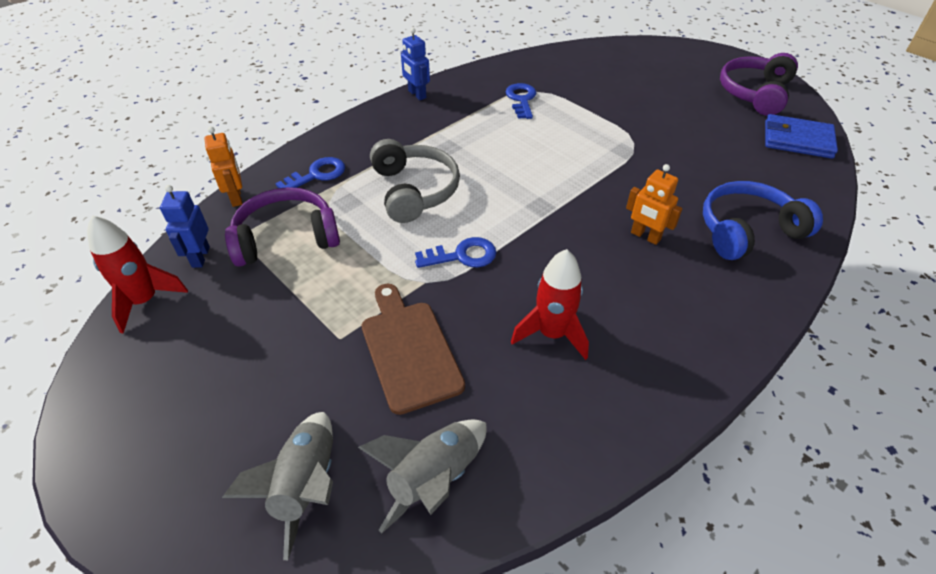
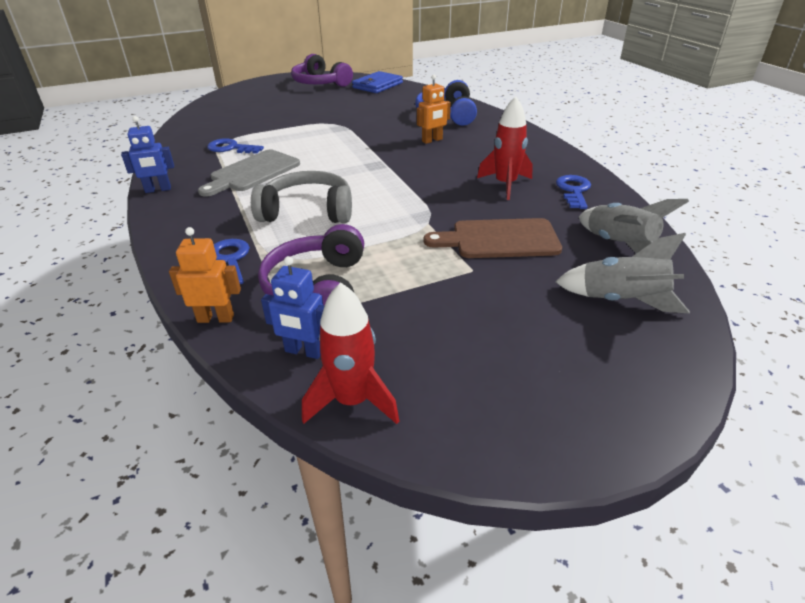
camera: 70 degrees left, 10 degrees down
blue key [415,237,496,268] -> blue key moved to [556,175,591,209]
none -> grey cutting board [198,149,300,197]

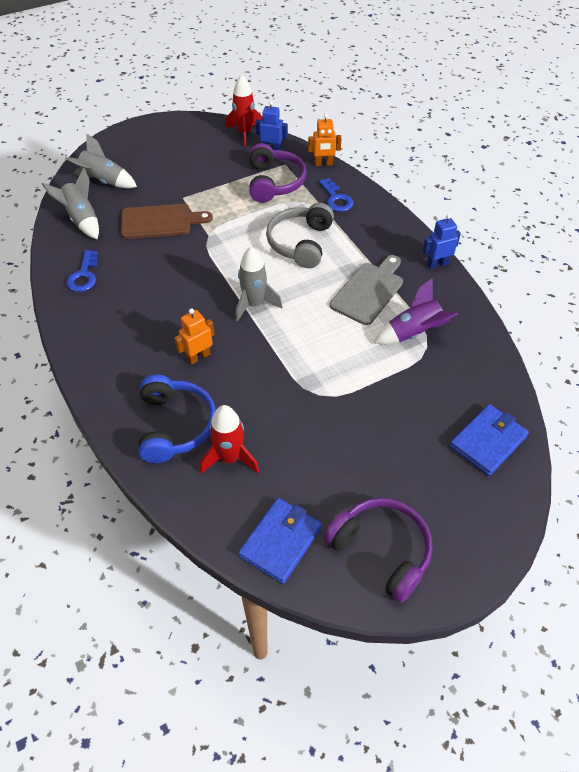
camera: 175 degrees right, 15 degrees up
blue key [207,138,264,154] -> purple rocket [374,278,458,345]
grey headphones [251,171,352,223] -> grey headphones turned 105 degrees clockwise [266,203,334,268]
red rocket [477,96,533,200] -> red rocket moved to [200,405,259,474]
none -> grey rocket [235,246,282,322]
none -> blue wallet [450,404,529,476]

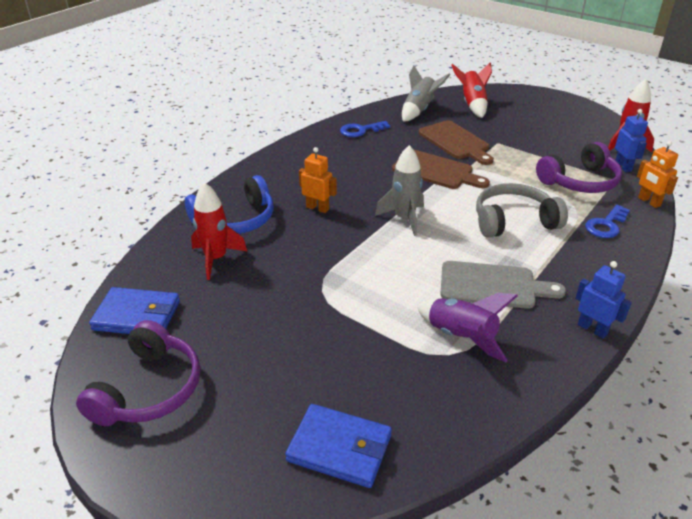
camera: 65 degrees right, 15 degrees down
grey rocket [65,133,137,188] -> red rocket [452,62,492,118]
none -> brown cutting board [392,150,490,189]

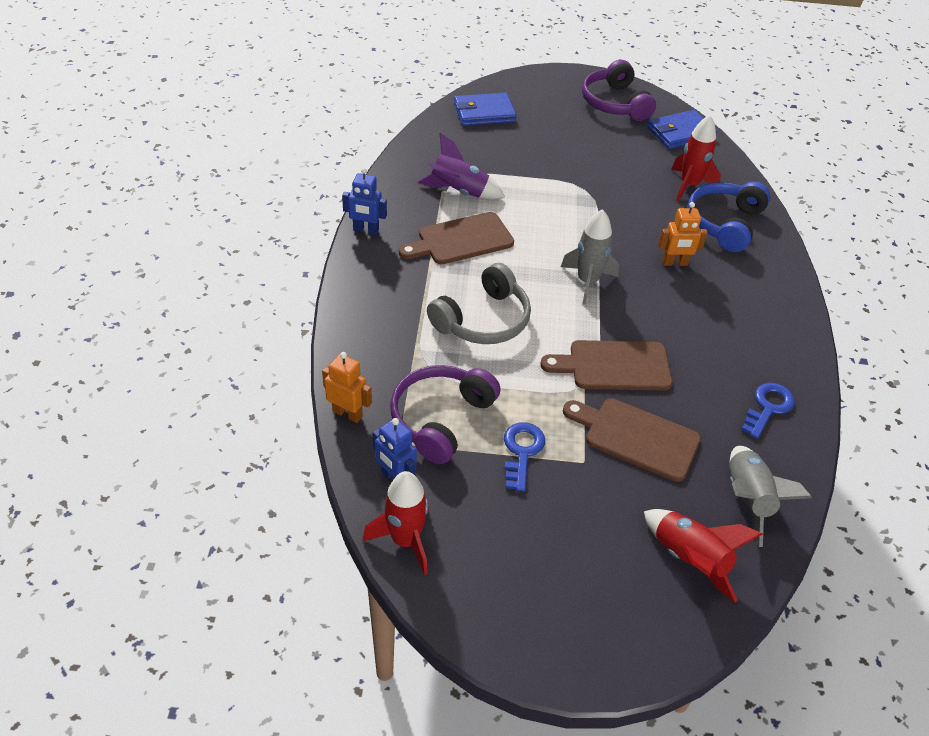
camera: 145 degrees right, 10 degrees up
grey cutting board [440,261,566,309] -> brown cutting board [399,212,514,264]
blue key [585,205,630,238] -> blue key moved to [504,422,545,492]

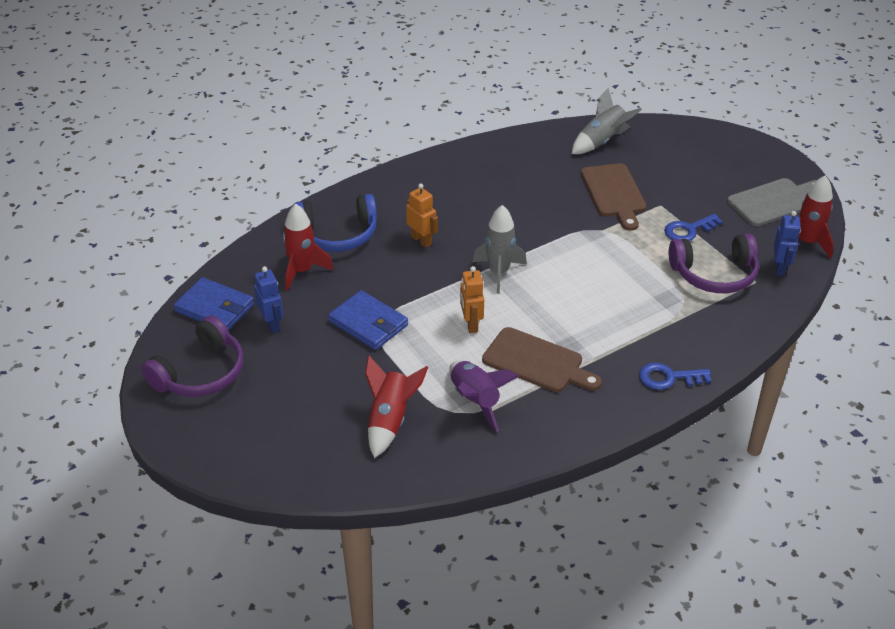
camera: 125 degrees left, 5 degrees down
orange robot [322,352,372,423] -> orange robot moved to [460,266,484,333]
blue robot [342,168,387,235] -> blue robot moved to [254,266,283,333]
grey headphones [427,263,531,344] -> none
blue wallet [454,93,516,126] -> blue wallet moved to [328,290,408,350]
brown cutting board [540,340,673,390] -> none
red rocket [644,509,763,603] -> red rocket moved to [365,355,428,458]
blue key [741,383,795,439] -> blue key moved to [639,362,712,390]
none -> grey cutting board [727,178,817,227]

